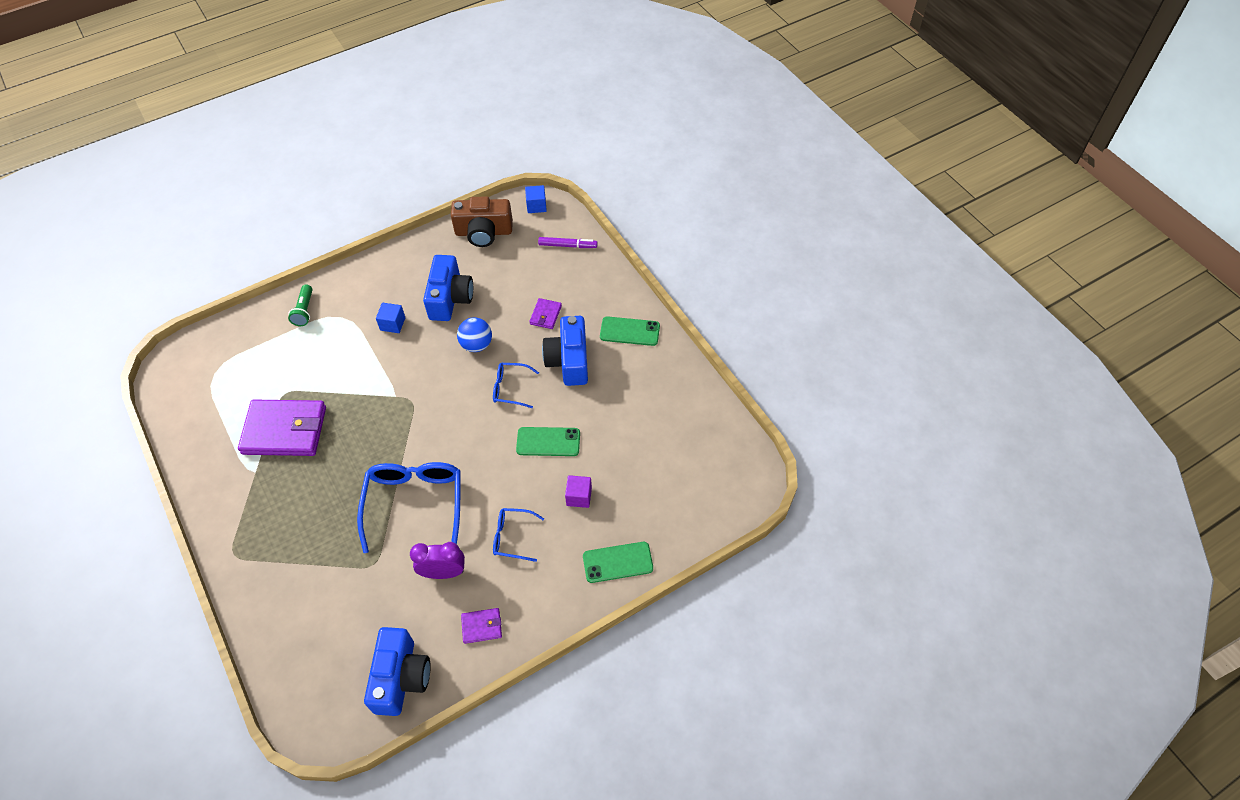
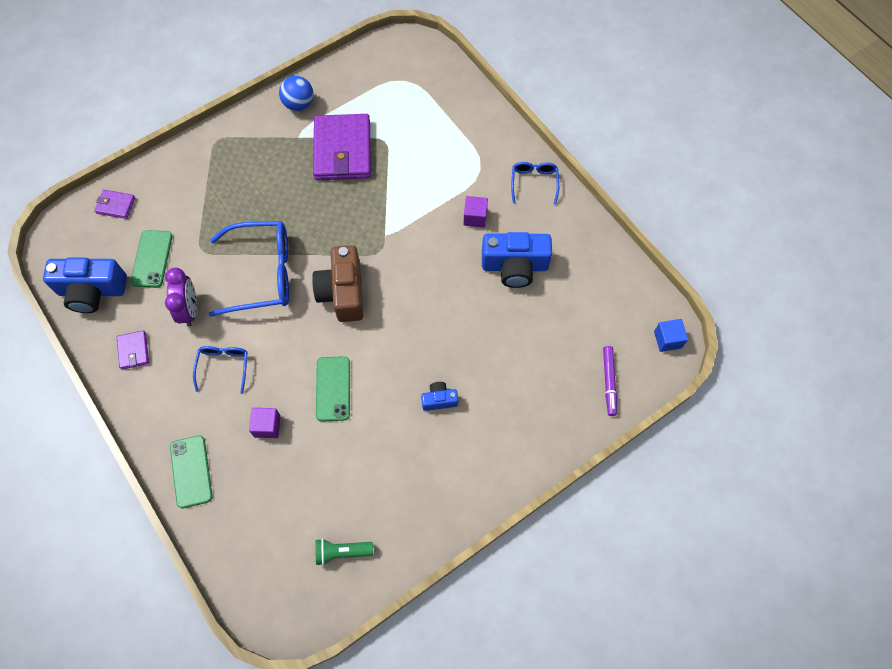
camera: 85 degrees right, 10 degrees up
green flashlight [288,285,313,326] -> green flashlight moved to [315,538,373,566]
blue cube [376,303,405,333] -> purple cube [463,196,488,228]
brown camera [451,196,513,247] -> brown camera moved to [312,245,363,322]
blue ball [457,317,492,352] -> blue ball moved to [279,76,314,111]
blue glasses [493,363,539,408] -> blue glasses moved to [511,162,559,205]
purple wallet [529,298,562,329] -> purple wallet moved to [94,190,135,219]
blue camera [542,316,588,386] -> blue camera [421,382,458,411], size x0.50
green phone [600,316,660,346] -> green phone moved to [130,230,172,288]

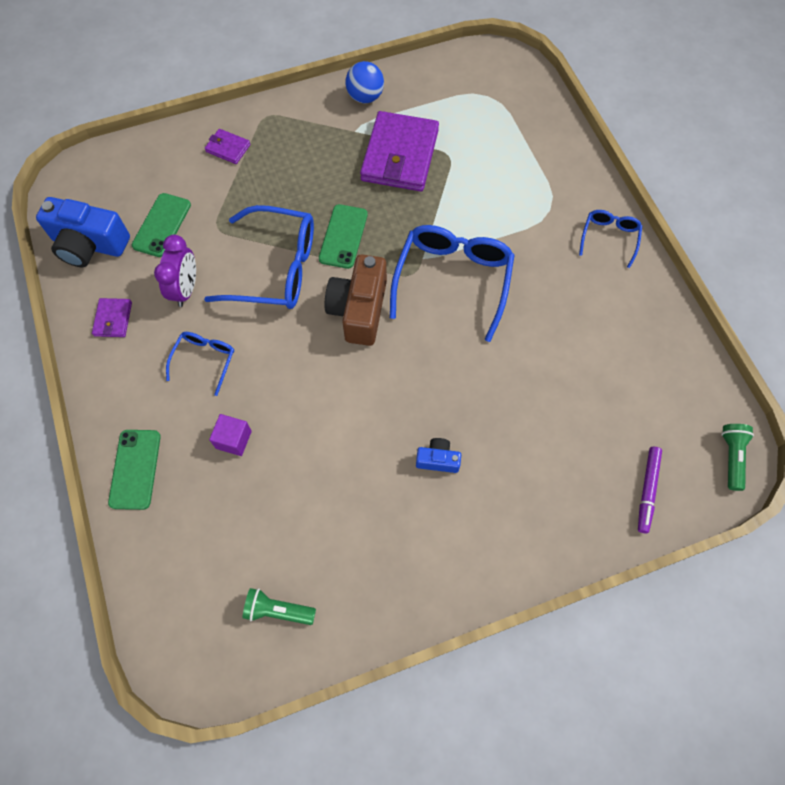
camera: 15 degrees right, 0 degrees up
purple wallet [94,190,135,219] -> purple wallet moved to [205,129,251,164]
green phone [316,356,350,422] -> green phone moved to [319,204,368,269]
purple cube [463,196,488,228] -> none
blue camera [482,232,552,288] -> none
blue cube [654,319,688,352] -> green flashlight [721,424,754,491]
none -> blue glasses [390,225,515,342]

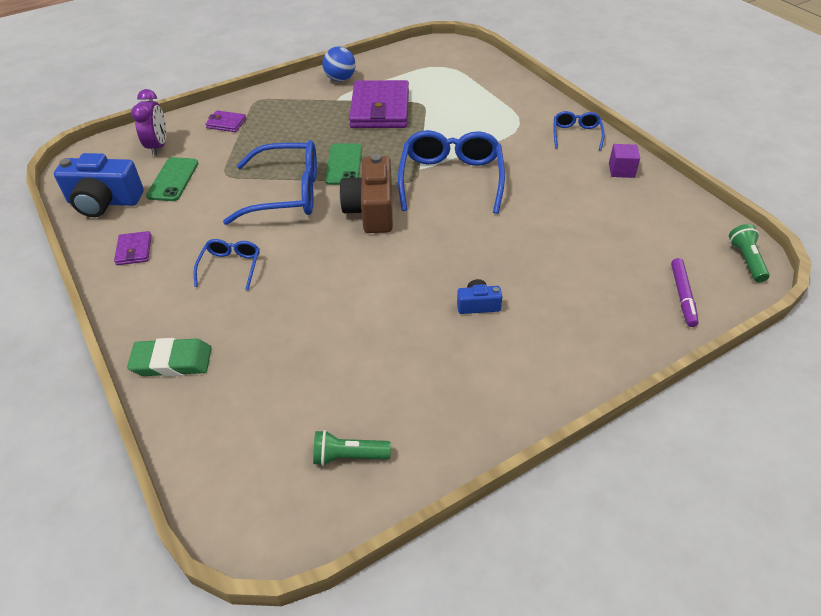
camera: 10 degrees left, 20 degrees down
green phone [108,430,161,510] -> green eraser [127,338,212,376]
purple clock [154,235,196,307] -> purple clock moved to [131,89,166,156]
purple cube [209,414,252,456] -> purple cube moved to [609,144,640,178]

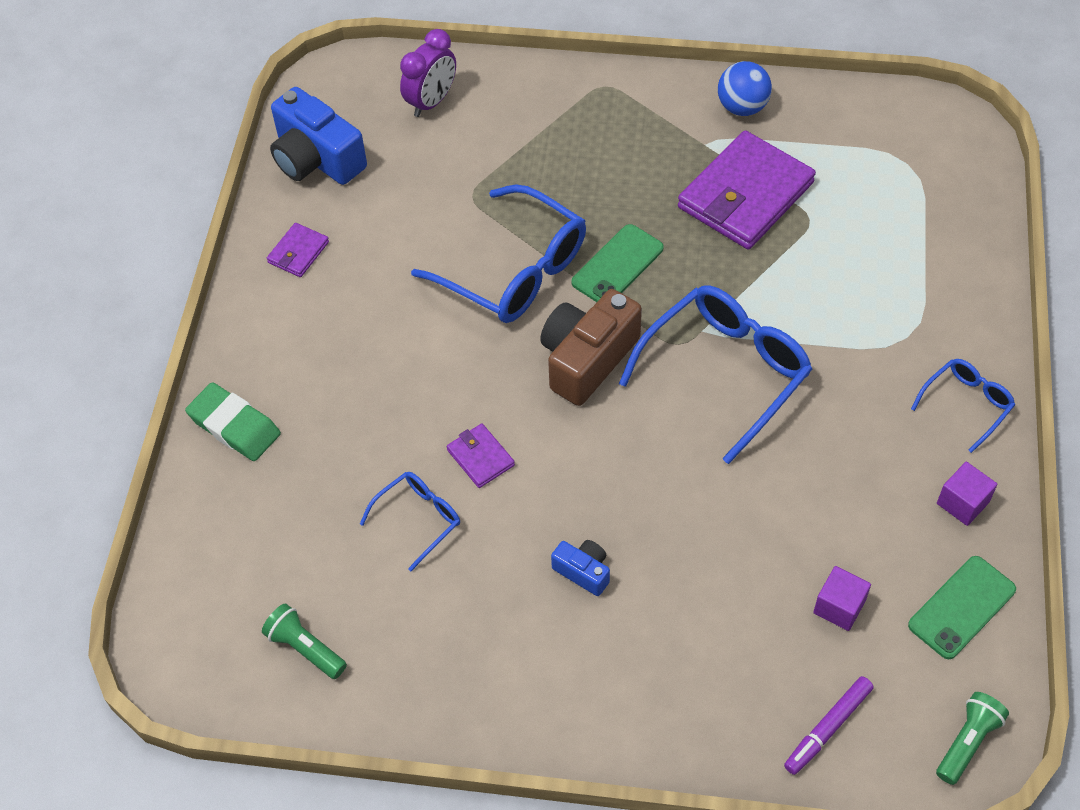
camera: 40 degrees right, 10 degrees up
green phone [146,157,198,201] -> green phone moved to [908,556,1016,659]
blue glasses [194,239,260,290] -> blue glasses moved to [360,472,460,571]
purple wallet [205,111,246,132] -> purple wallet moved to [447,423,515,488]
none -> purple cube [813,566,871,631]

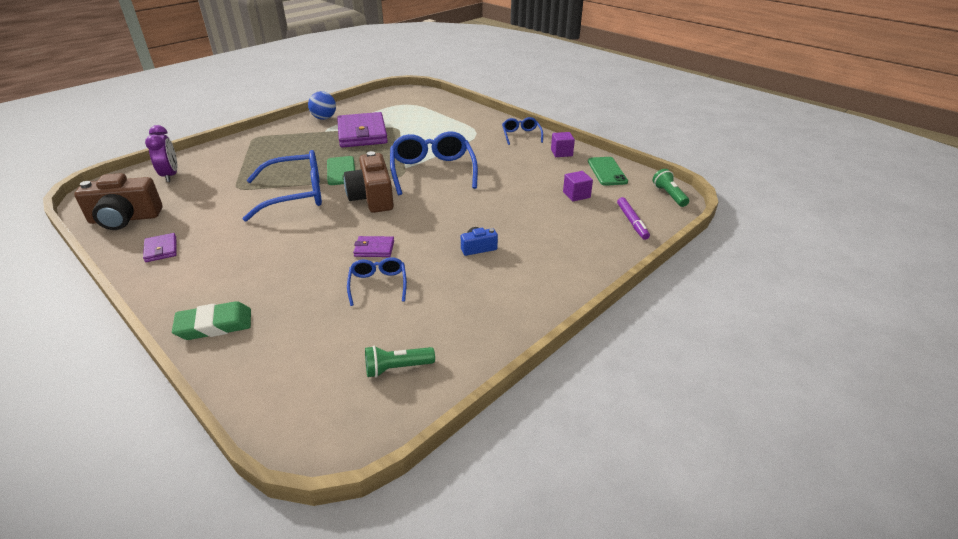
camera: 55 degrees left, 20 degrees down
blue camera [270,87,367,185] -> brown camera [74,173,163,230]

